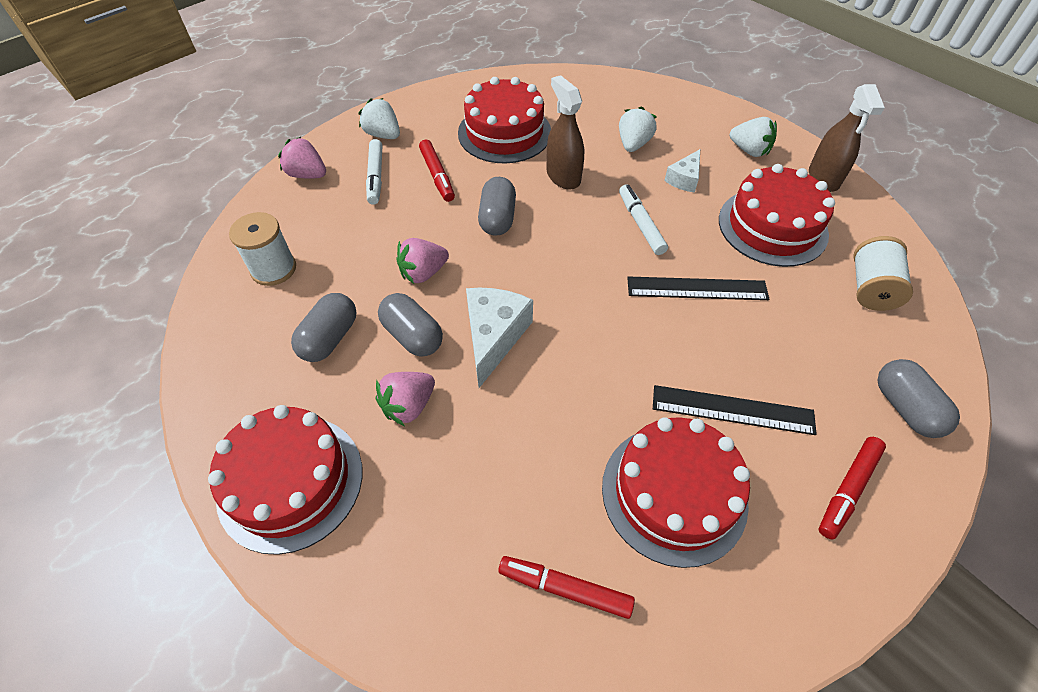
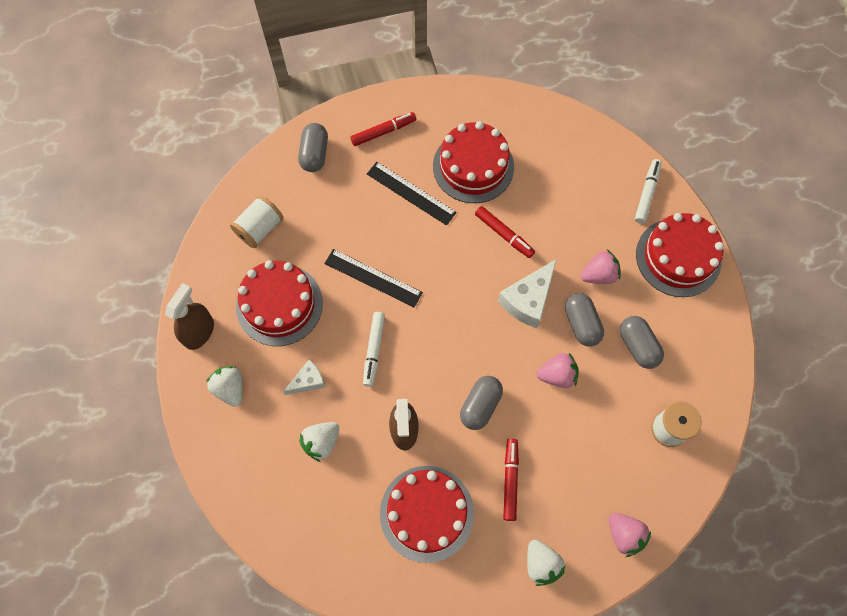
camera: 155 degrees left, 15 degrees up
grey capsule [291,293,357,362] -> grey capsule turned 75 degrees counterclockwise [620,316,664,369]
white marker [366,139,382,205] -> white marker moved to [635,159,662,224]
red marker [498,556,635,619] -> red marker moved to [475,206,535,258]

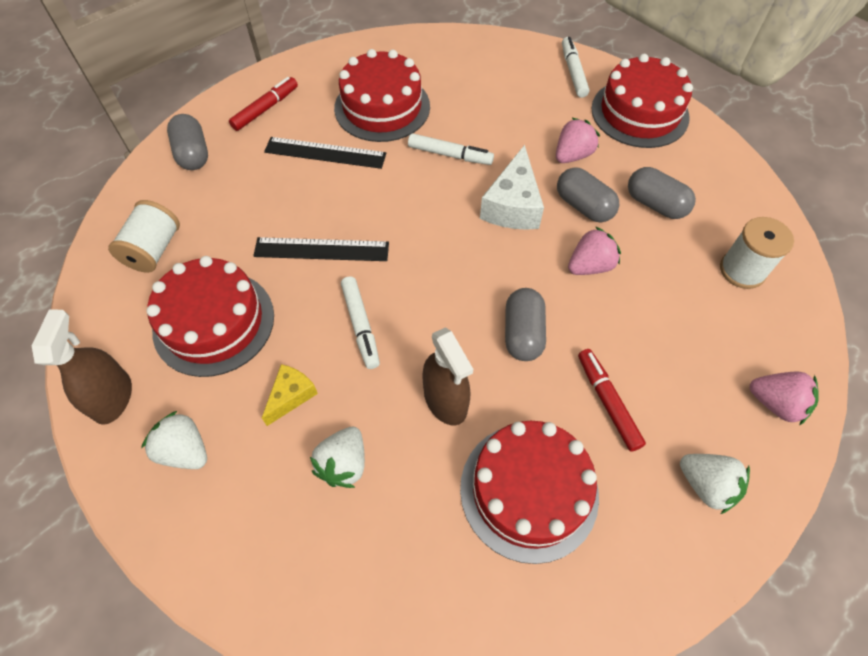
camera: 25 degrees left, 10 degrees down
white cheese [283,360,325,395] -> yellow cheese [262,364,318,426]
red marker [475,206,535,258] -> white marker [408,133,494,165]

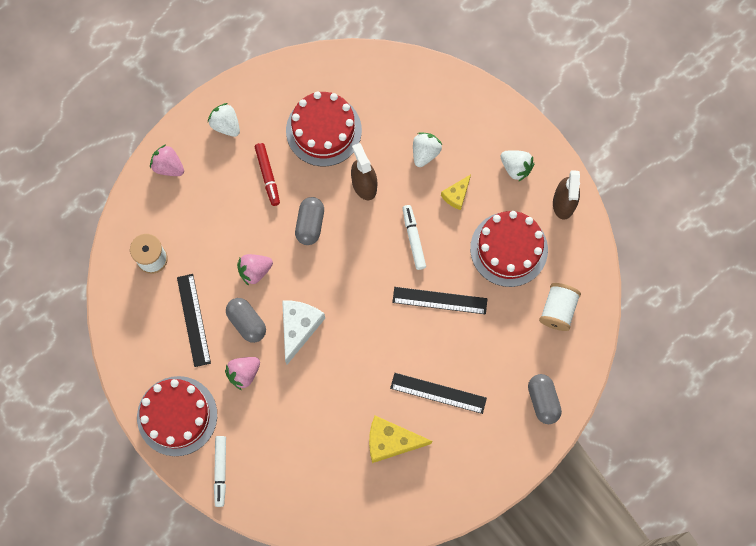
camera: 175 degrees left, 15 degrees up
red marker [229,77,298,131] -> none
red cake [334,49,430,142] -> yellow cheese [369,416,432,463]
white marker [408,133,494,165] -> none
grey capsule [628,167,696,219] -> black ruler [177,274,211,367]

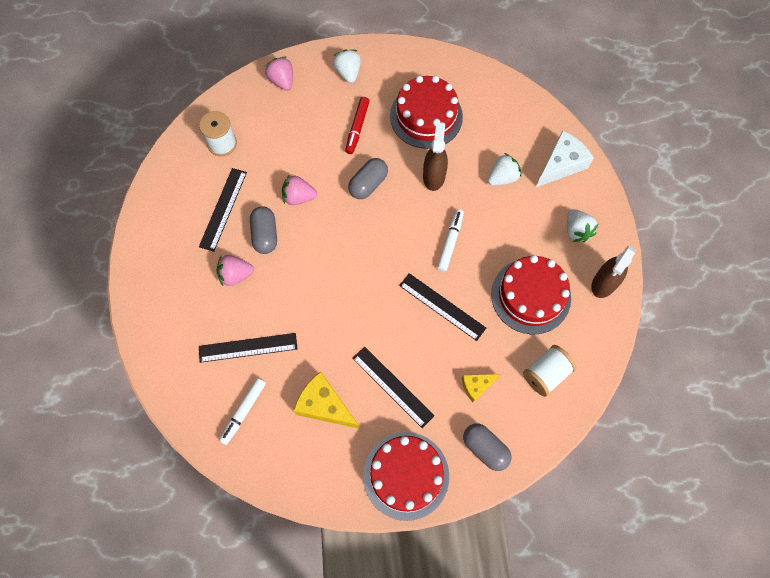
camera: 30 degrees right, 5 degrees down
red cake [137,376,217,456] -> red cake moved to [363,432,449,521]
white marker [214,436,226,507] -> white marker moved to [219,378,266,445]
white cheese [282,301,325,365] -> white cheese moved to [536,130,594,187]
yellow cheese [441,175,471,210] -> yellow cheese moved to [462,374,501,402]
grey capsule [528,374,562,424] -> grey capsule turned 60 degrees counterclockwise [463,423,512,471]
none -> black ruler [199,333,297,363]

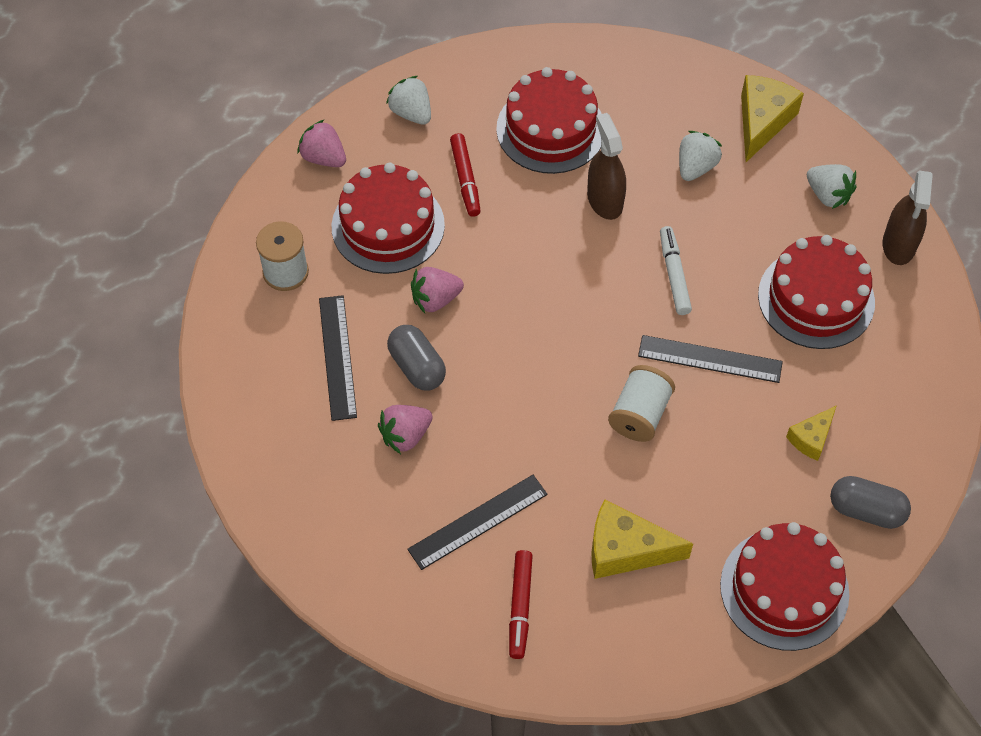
camera: 25 degrees left, 10 degrees down
white marker [219,378,266,445] -> red marker [509,550,533,659]
grey capsule [348,158,388,199] -> none
black ruler [352,347,434,428] -> none
white spool [523,345,576,397] -> white spool moved to [608,365,675,442]
white cheese [536,130,594,187] -> yellow cheese [741,75,804,162]
none -> red cake [332,163,445,274]

